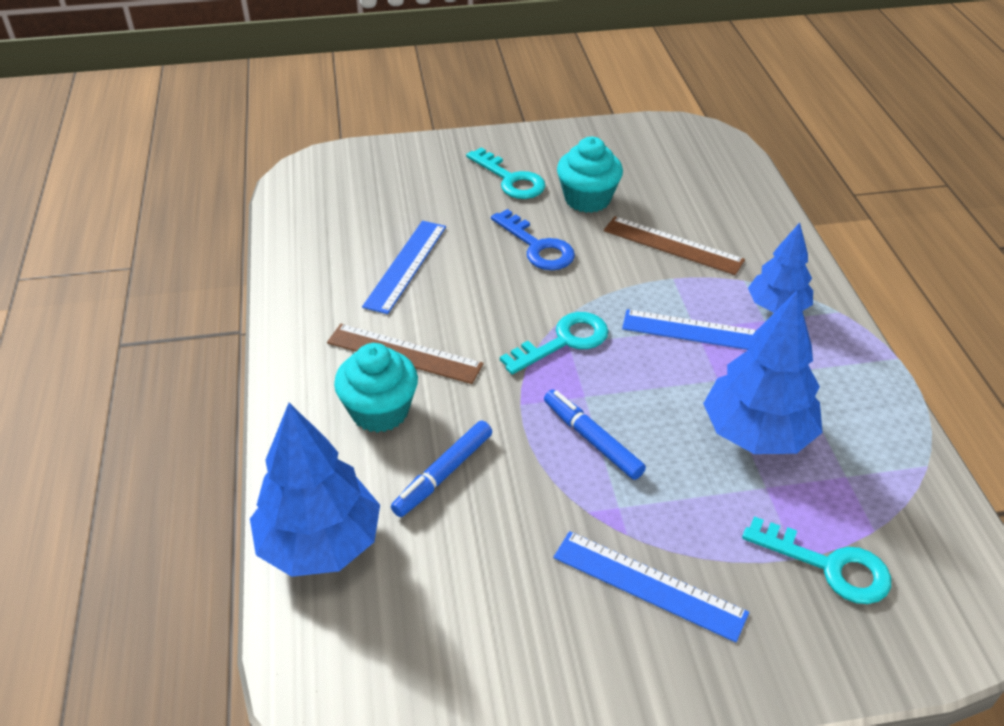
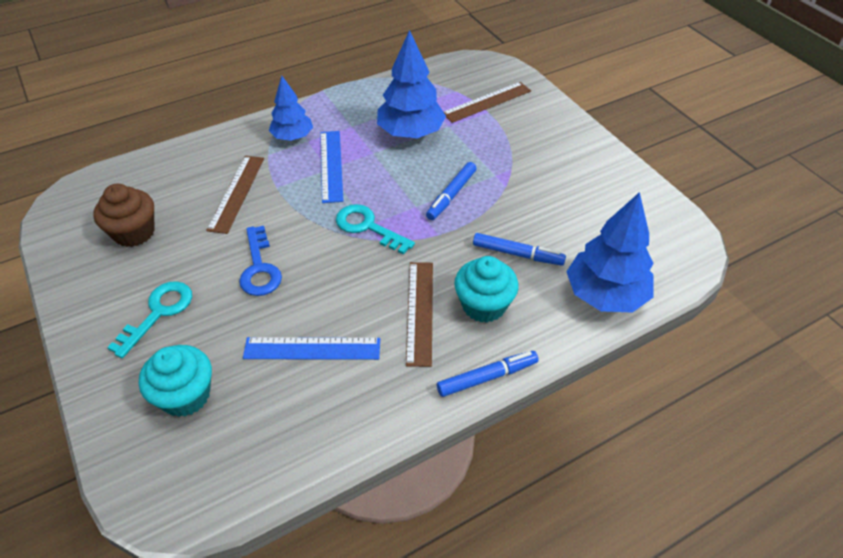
camera: 110 degrees left, 5 degrees up
blue key [491,209,575,270] -> blue key turned 135 degrees clockwise [239,226,282,296]
blue ruler [553,531,749,643] -> none
turquoise cupcake [557,137,623,213] -> turquoise cupcake moved to [139,345,212,417]
turquoise key [742,516,891,604] -> brown ruler [444,82,531,123]
none -> brown cupcake [93,184,155,247]
none -> blue marker [437,351,539,397]

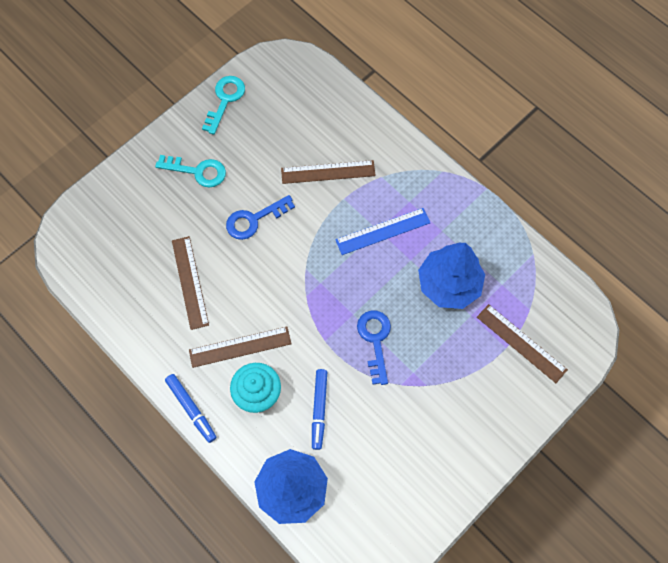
camera: 75 degrees right, 20 degrees up
brown cupcake [93,184,155,247] -> none
turquoise cupcake [139,345,212,417] -> none
blue ruler [243,337,380,360] -> brown ruler [172,236,209,330]
blue tree [269,76,313,141] -> none
turquoise key [336,204,415,255] -> turquoise key moved to [202,76,245,135]
blue marker [426,162,477,220] -> blue key [357,310,391,385]

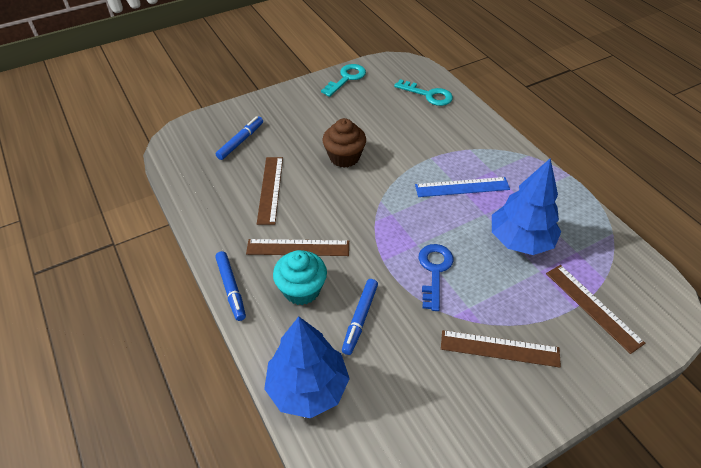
camera: 15 degrees right, 20 degrees down
turquoise key [155,155,226,188] -> turquoise key moved to [394,79,453,106]
blue key [226,195,295,240] -> brown cupcake [322,118,366,168]
brown ruler [281,160,376,184] -> brown ruler moved to [441,330,561,367]
none -> blue marker [216,116,263,160]

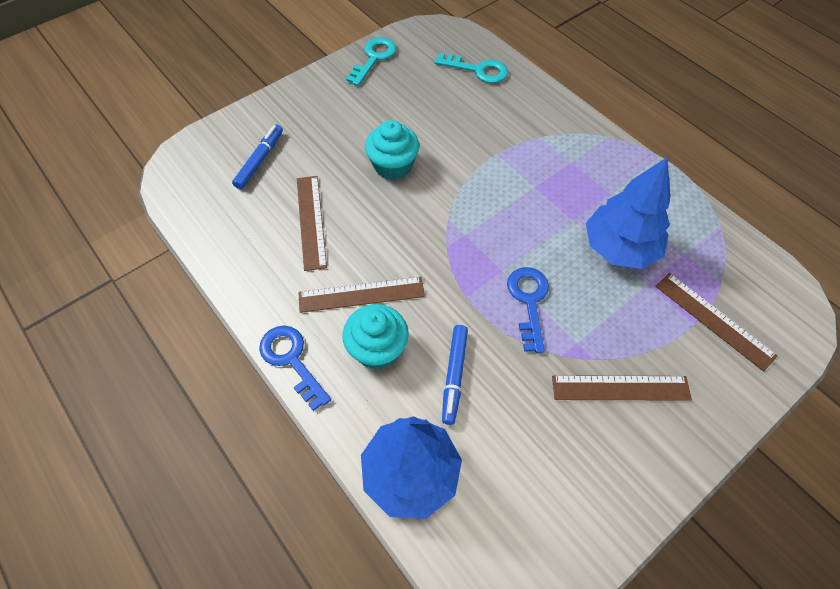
camera: 10 degrees left, 10 degrees up
blue marker [215,251,246,321] -> blue key [259,326,331,411]
brown cupcake [322,118,366,168] -> turquoise cupcake [365,120,419,180]
blue ruler [415,177,510,197] -> none

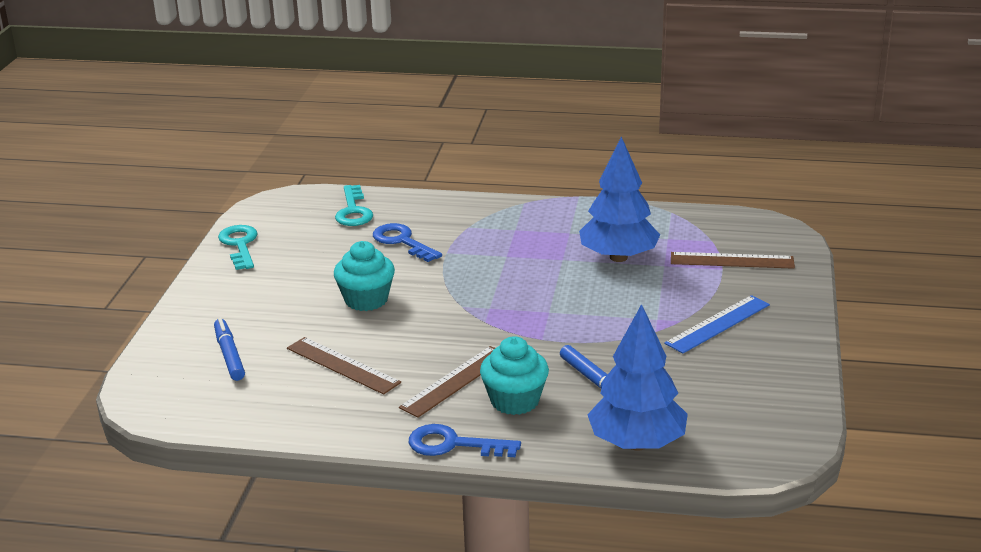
camera: 40 degrees left, 30 degrees down
turquoise key [435,53,508,83] -> turquoise key turned 105 degrees clockwise [335,185,373,226]
blue key [507,267,549,353] -> blue key moved to [373,223,442,262]
brown ruler [552,375,692,401] -> blue ruler [664,295,770,353]

